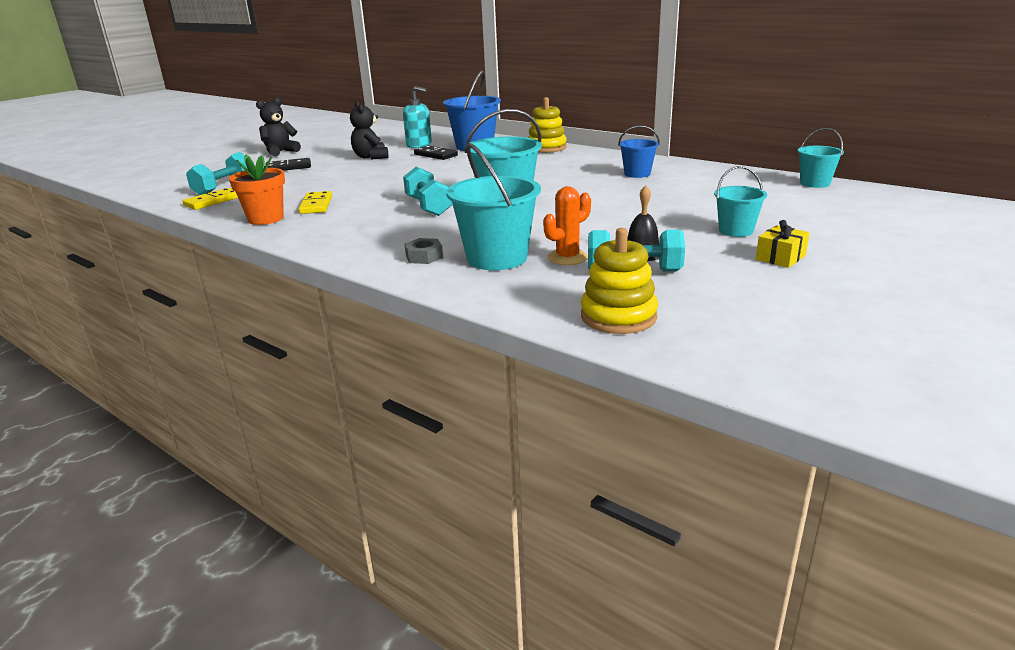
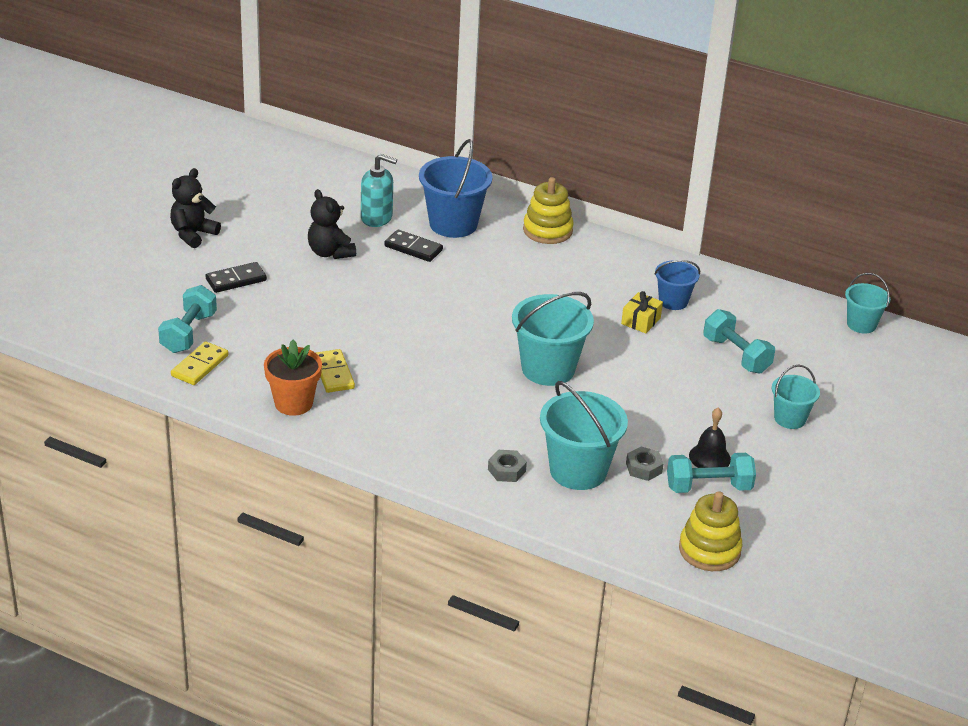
camera: 15 degrees left, 10 degrees up
turquoise dumbbell [403,167,452,216] -> turquoise dumbbell moved to [703,309,775,374]
orange cactus [543,186,591,265] -> grey nut [626,446,663,481]
yellow gift [756,220,809,268] -> yellow gift moved to [621,291,663,334]

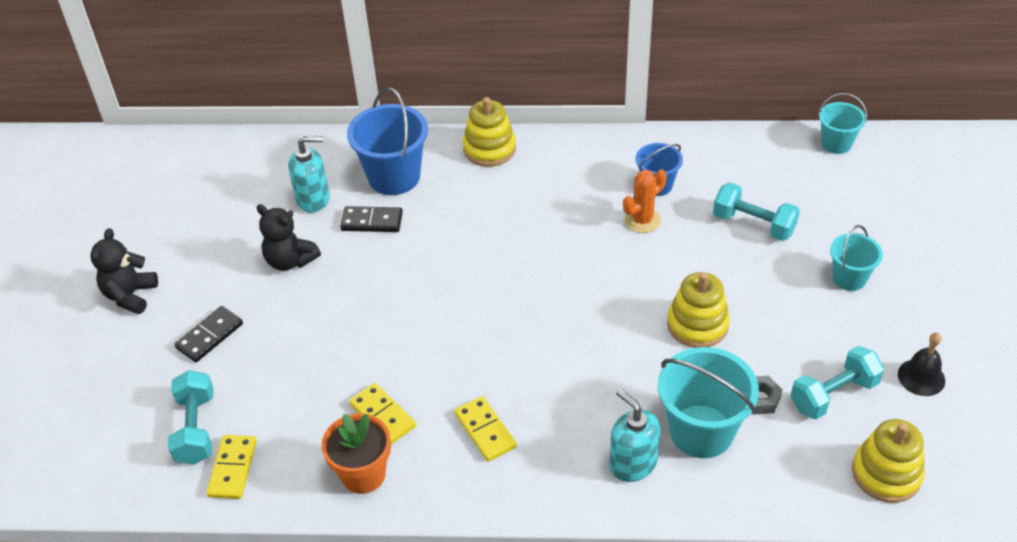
camera: 20 degrees left, 10 degrees up
grey nut [488,450,527,482] -> turquoise soap dispenser [610,389,661,482]
turquoise bucket [512,292,594,386] -> none
yellow gift [621,291,663,334] -> orange cactus [623,169,667,233]
black bell [689,408,731,468] -> black bell moved to [898,332,945,396]
none -> yellow domino [454,396,517,461]
none -> yellow stacking toy [667,272,730,348]

